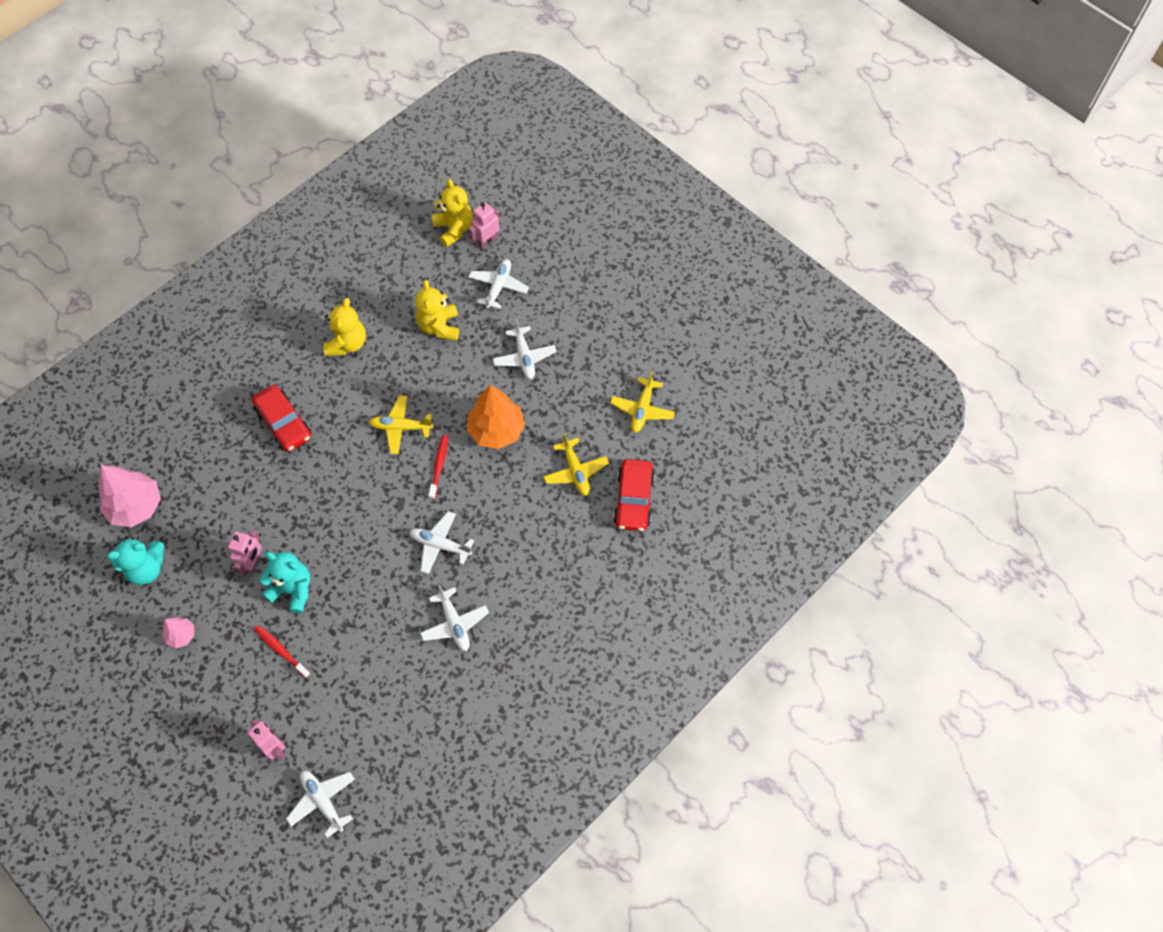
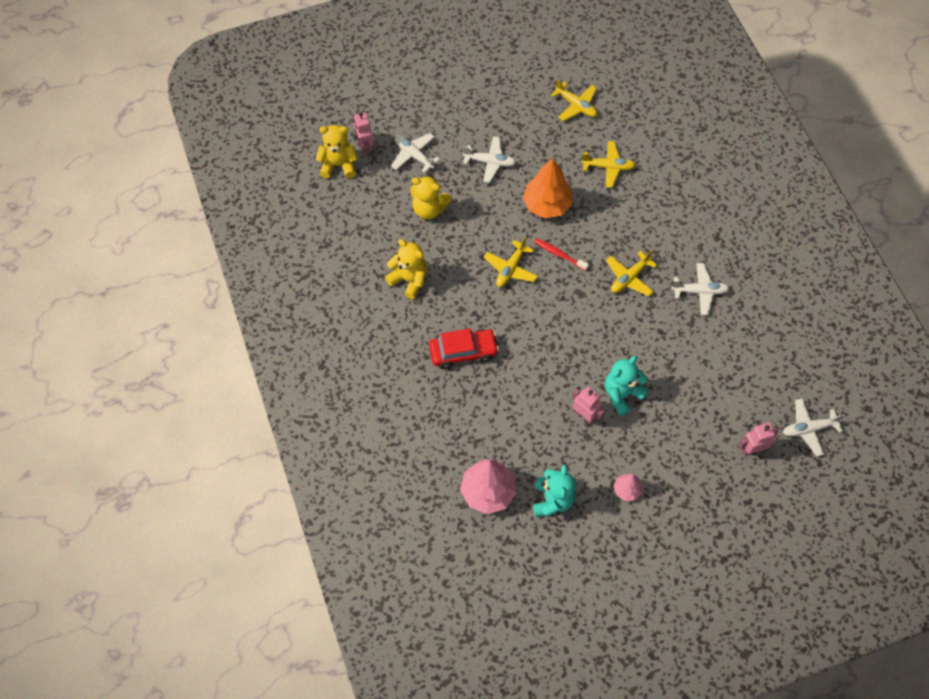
camera: 65 degrees left, 0 degrees up
red toothbrush [254,625,310,678] -> none
white plane [409,511,474,574] -> yellow plane [606,250,657,296]
red car [613,459,655,531] -> none

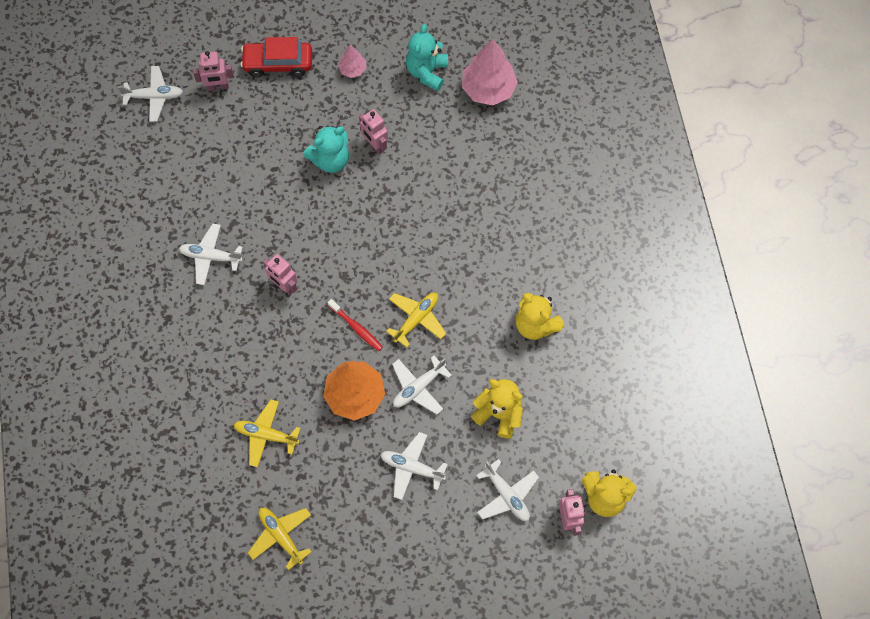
camera: 170 degrees left, 5 degrees up
red car [429,328,499,369] -> red car moved to [240,37,312,77]
yellow plane [606,250,657,296] -> pink robot [263,254,297,295]
none -> white plane [392,356,452,414]

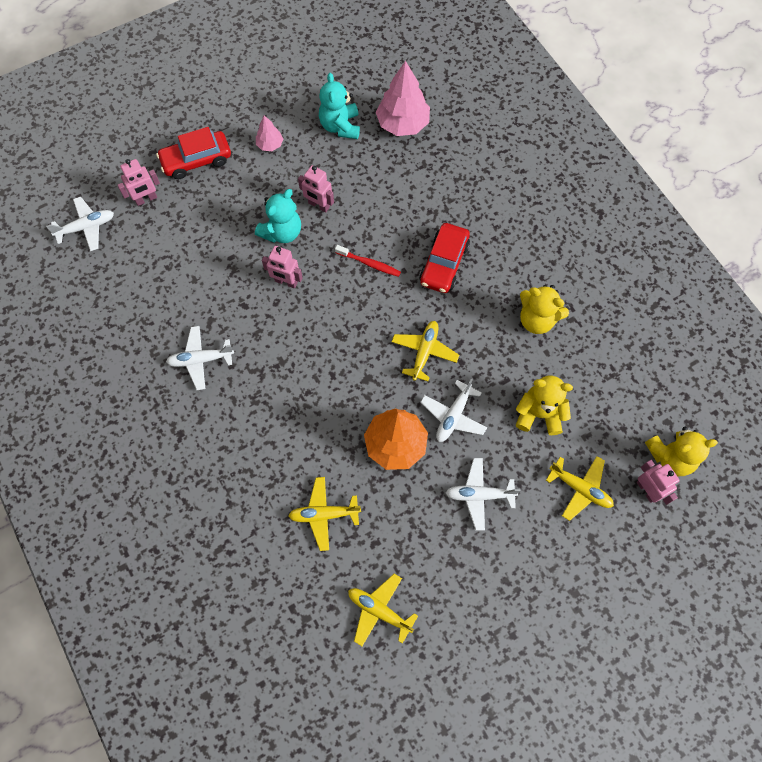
camera: 20 degrees left, 0 degrees up
pink robot [263,254,297,295] -> pink robot moved to [262,246,303,288]
red toothbrush [327,299,383,351] -> red toothbrush moved to [335,245,401,277]
white plane [476,459,539,521] -> yellow plane [546,456,614,521]
none -> red car [419,223,470,293]

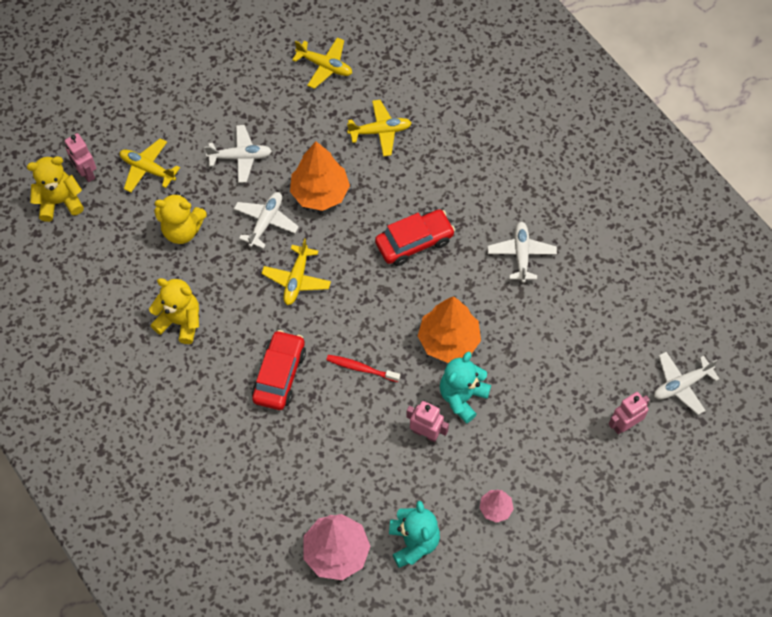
camera: 175 degrees right, 5 degrees down
red car [156,127,231,179] -> red car moved to [375,209,455,266]
white plane [166,326,234,390] -> white plane turned 75 degrees counterclockwise [488,222,557,283]
pink robot [262,246,303,288] -> orange tree [418,296,481,363]

